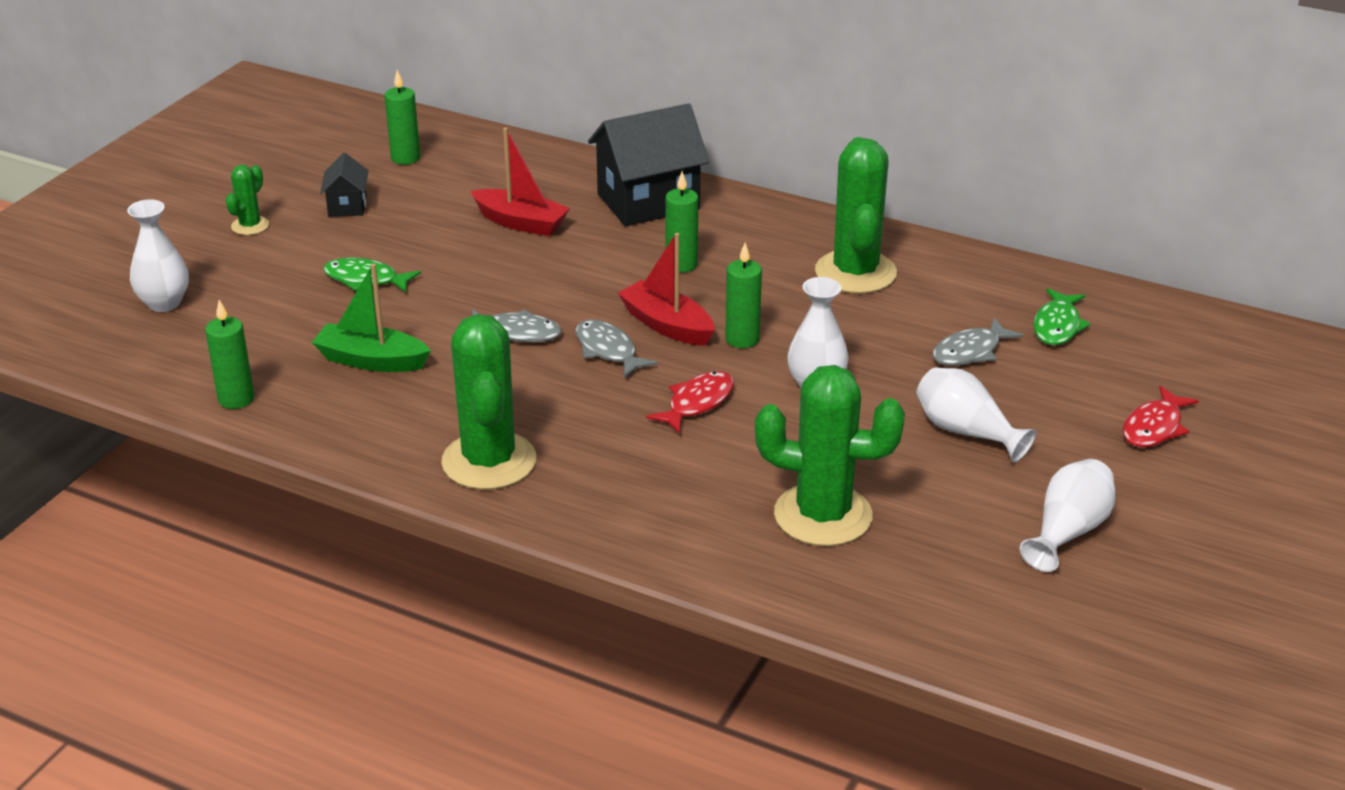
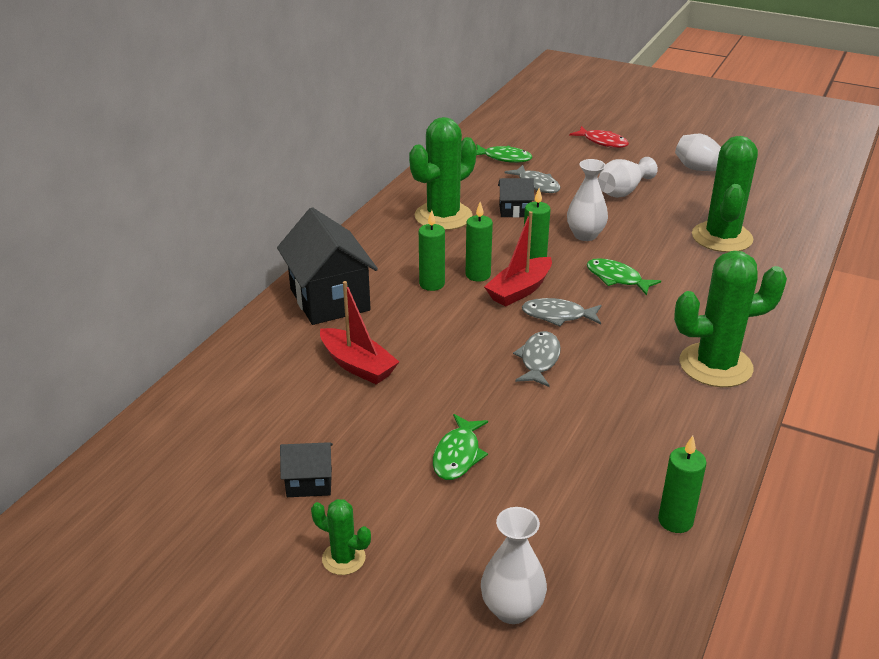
camera: 90 degrees left, 0 degrees up
green boat [312,264,431,372] -> none
green candle [385,70,420,165] -> green candle moved to [466,202,493,282]
red boat [471,127,570,236] -> red boat turned 105 degrees clockwise [320,281,399,384]
grey fish [575,320,658,378] -> grey fish turned 45 degrees clockwise [522,298,601,326]
red fish [646,371,734,434] -> green fish [587,258,661,295]
green cactus [815,137,897,294] -> green cactus turned 45 degrees counterclockwise [409,117,477,230]
none -> black house [498,178,534,218]

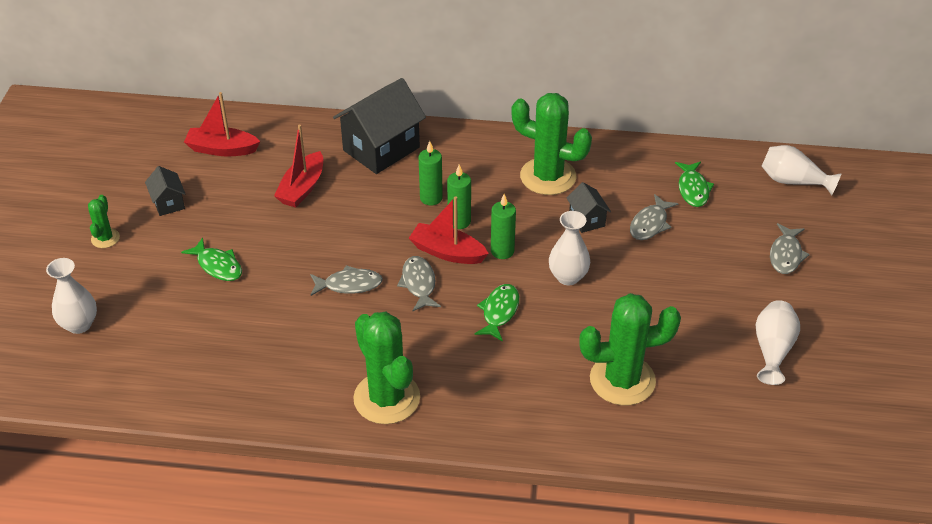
camera: 70 degrees right, 10 degrees up
green fish [433,414,488,480] -> green fish turned 135 degrees counterclockwise [181,237,242,281]
red fish [569,126,629,148] -> grey fish [770,223,810,274]
white vase [598,157,658,198] -> white vase moved to [761,145,842,195]
green candle [658,436,707,533] -> none
none -> red boat [184,92,260,156]

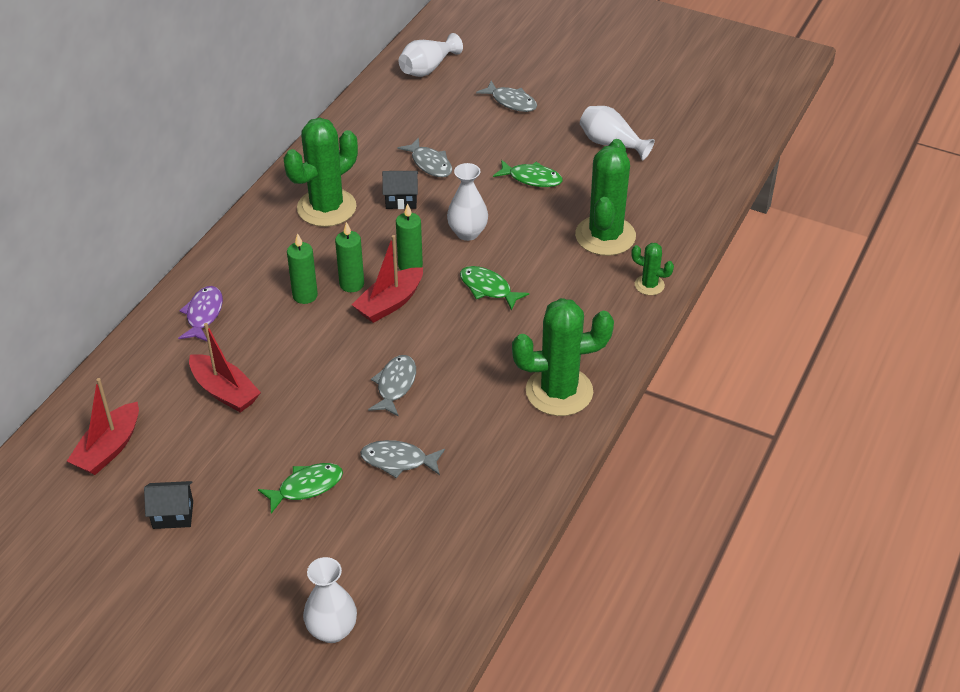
camera: 70 degrees left, 0 degrees up
green cactus [88,195,120,248] -> green cactus moved to [631,243,674,295]
black house [333,78,426,174] -> purple fish [178,286,223,341]
grey fish [397,256,441,312] -> grey fish moved to [360,440,445,478]
green fish [675,162,714,207] -> green fish moved to [493,160,563,187]

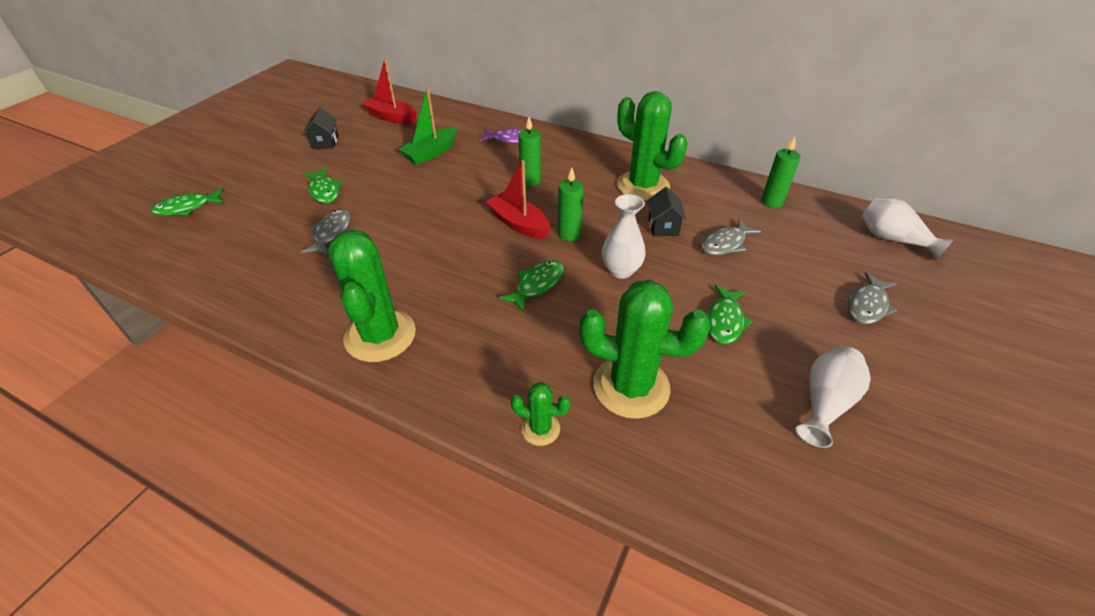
camera: 90 degrees right, 0 degrees up
red boat [189,323,261,413] -> green boat [399,87,457,165]
white vase [303,557,357,643] -> green fish [151,188,224,215]
green candle [335,222,364,292] -> green candle moved to [761,137,801,208]
grey fish [368,355,416,417] -> none
green cactus [631,243,674,295] -> green cactus turned 75 degrees clockwise [511,382,571,446]

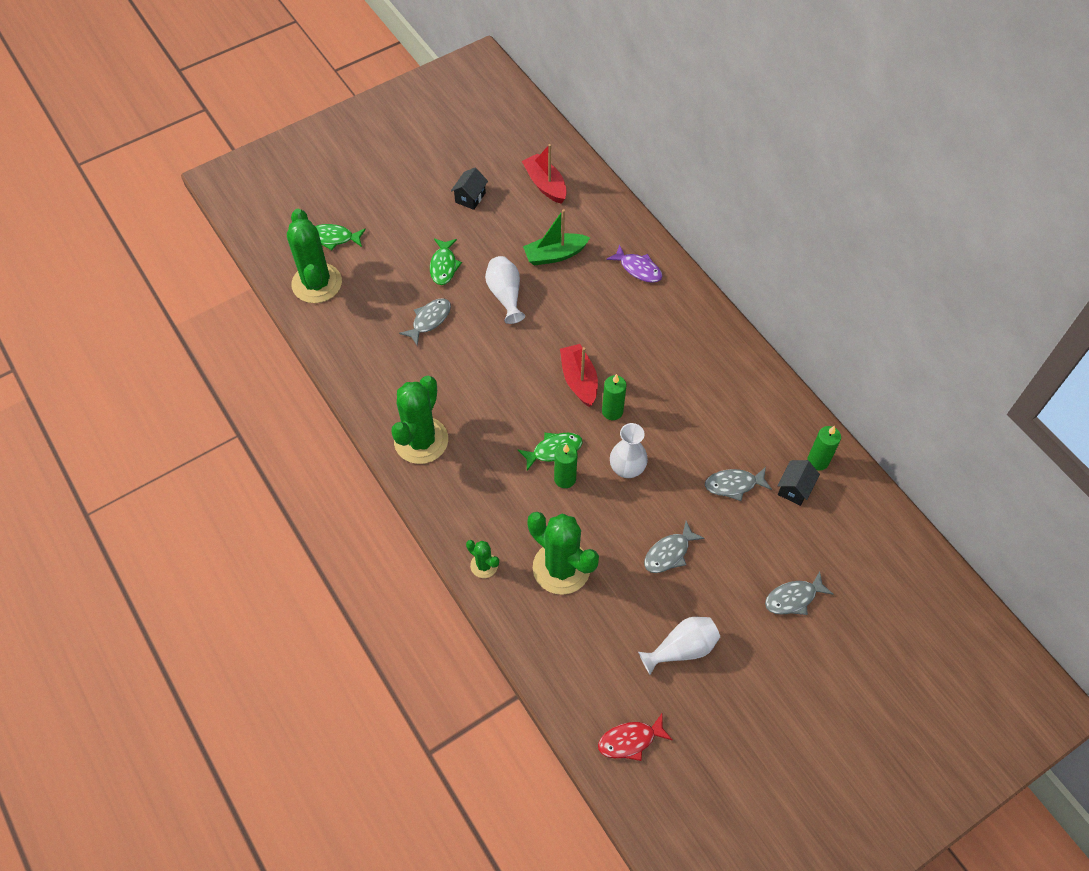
camera: 30 degrees right, 15 degrees up
green candle [518,117,541,186] -> green candle moved to [554,444,578,488]
green cactus [617,91,687,201] -> green cactus moved to [287,209,342,303]
black house [648,187,687,236] -> black house moved to [777,460,820,506]
green fish [707,285,753,344] -> grey fish [644,521,705,573]
white vase [861,197,954,260] -> white vase moved to [485,256,525,324]
none -> red fish [598,714,672,761]

